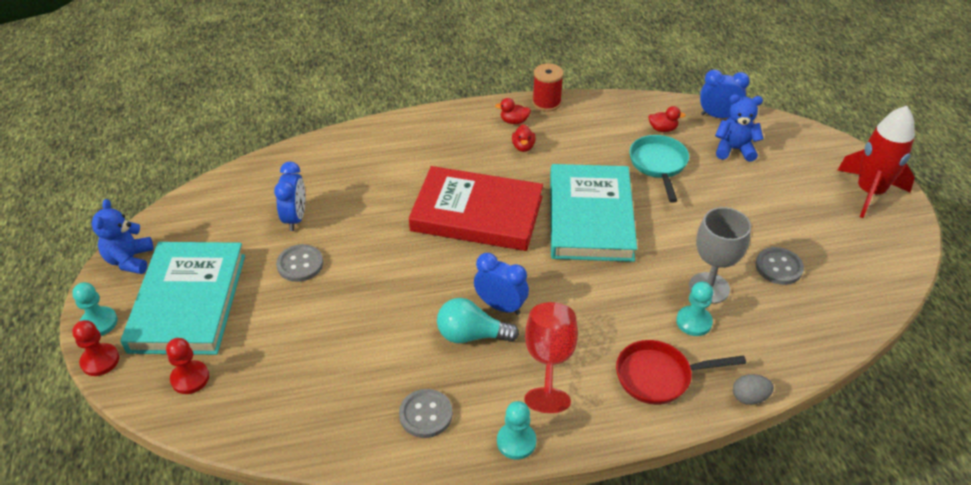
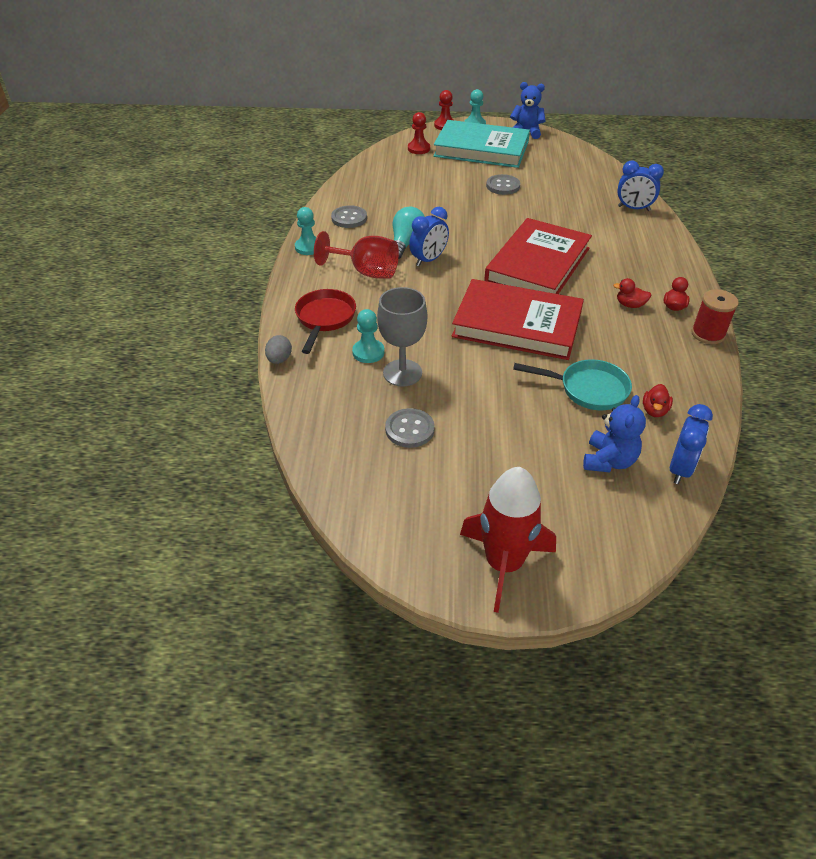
camera: 105 degrees right, 0 degrees up
blue clock [274,162,305,231] -> blue clock moved to [617,161,664,211]
turquoise book [550,164,637,262] -> red book [452,279,584,360]

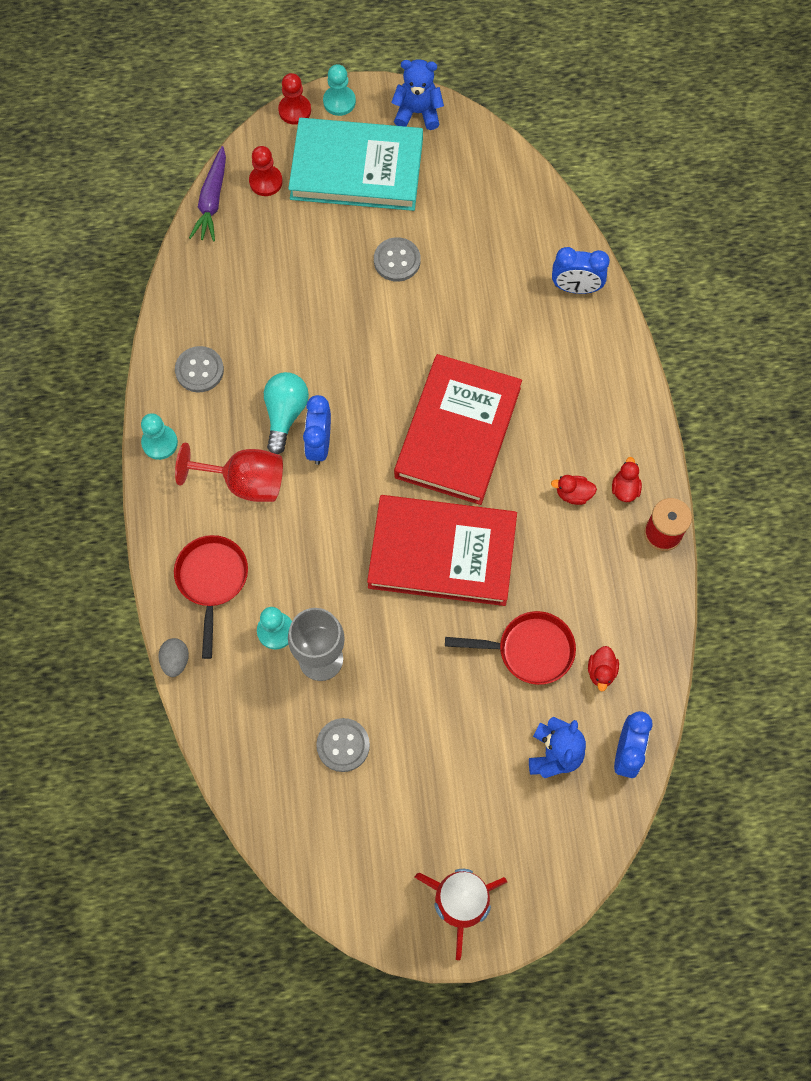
camera: 10 degrees left, 25 degrees up
blue clock [409,207,449,266] -> blue clock turned 150 degrees clockwise [303,395,331,465]
turquoise pan [513,359,632,410] -> red pan [445,611,576,685]
none -> purple carrot [189,146,226,242]

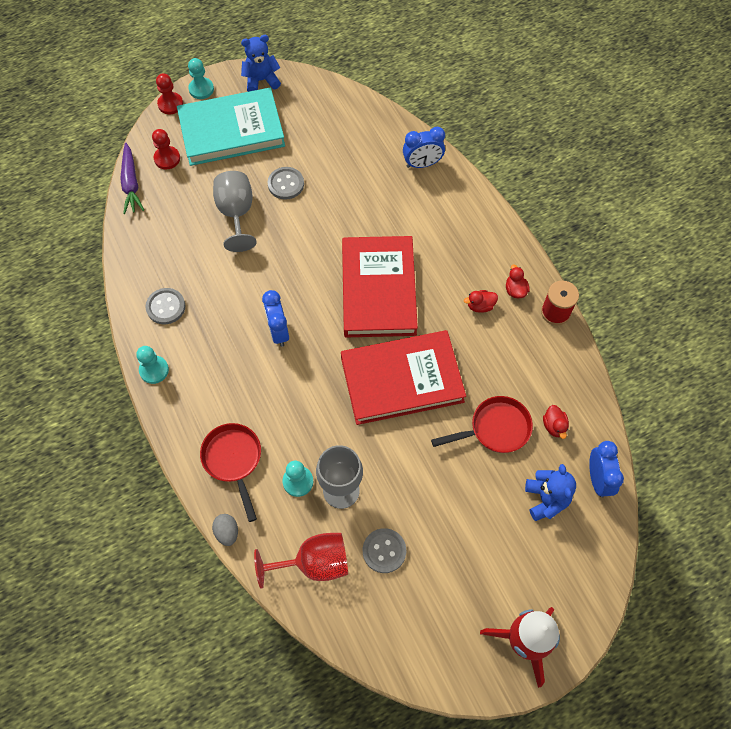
camera: 20 degrees left, 5 degrees down
red goblet [175,443,283,502] -> red goblet moved to [254,533,348,588]
turquoise light bulb [264,372,309,454] -> none
none -> grey goblet [213,171,257,252]

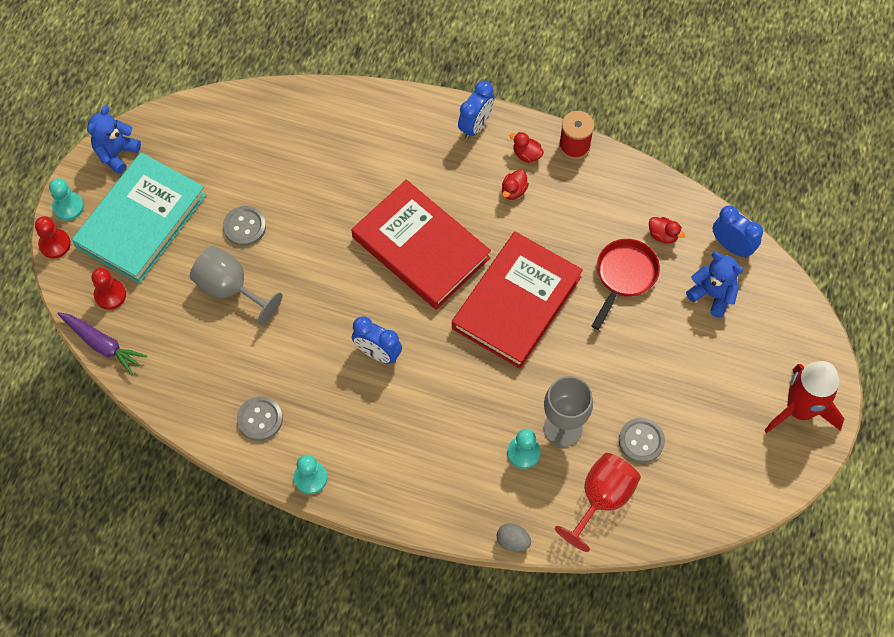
camera: 45 degrees left, 0 degrees up
red pan [200,423,261,522] -> none
blue clock [403,127,445,168] -> blue clock moved to [458,81,494,139]

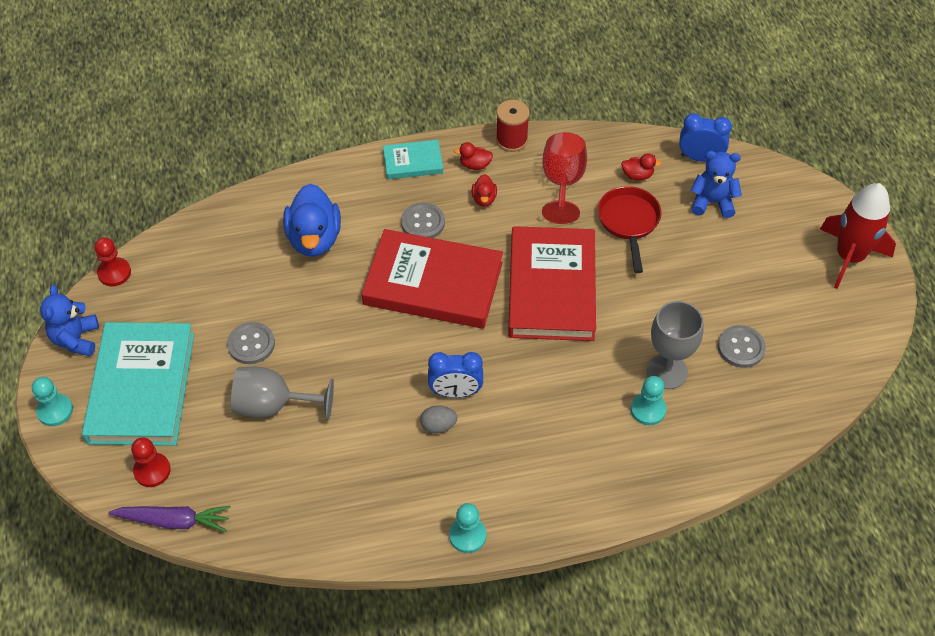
camera: 30 degrees left, 10 degrees down
red pawn [35,216,71,258] -> red pawn moved to [94,238,131,286]
grey button [237,396,283,441] -> grey button moved to [401,202,445,238]
blue clock [458,81,494,139] -> turquoise book [383,140,443,179]
grey egg [497,523,531,552] -> grey egg moved to [420,405,457,434]
red goblet [555,453,641,552] -> red goblet moved to [542,132,587,224]
none -> blue duck [283,184,341,257]

